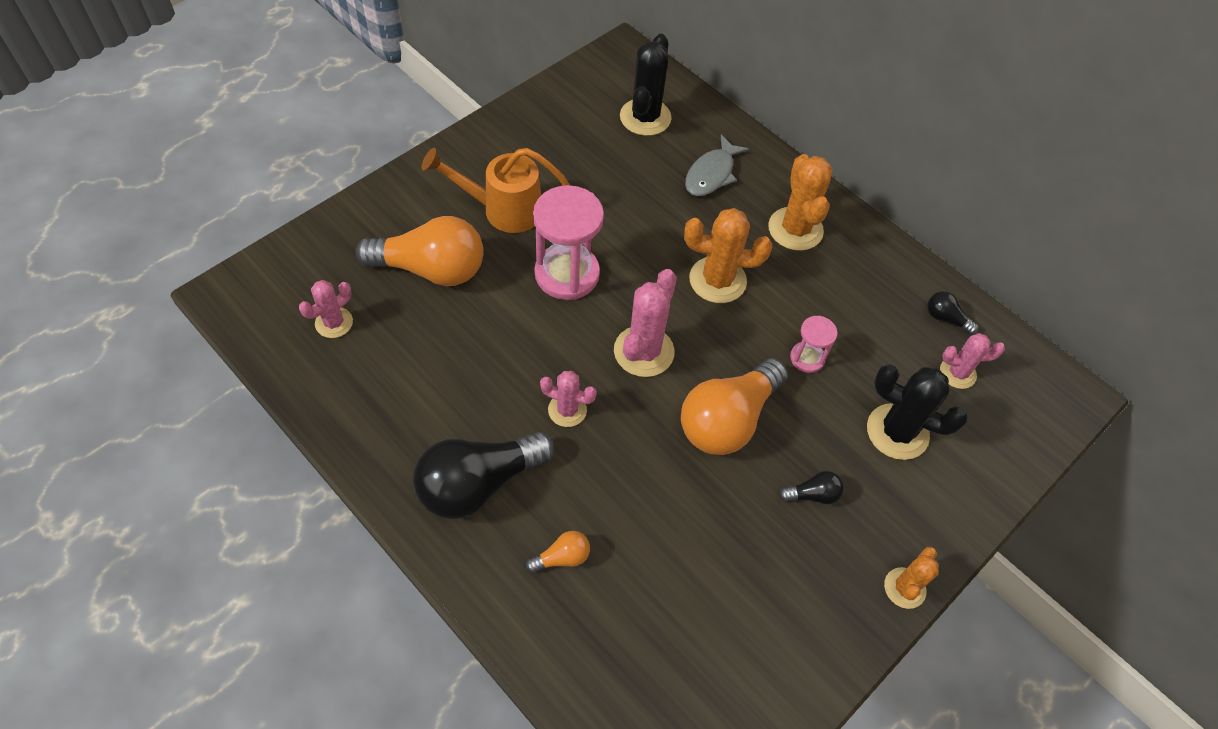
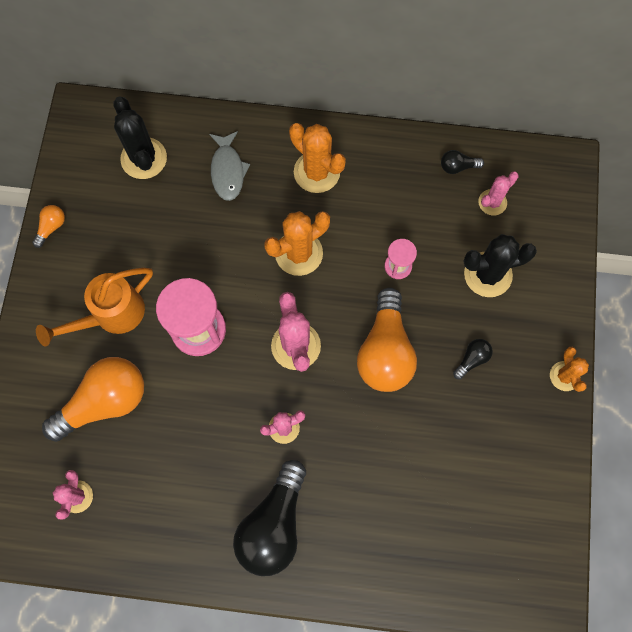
camera: 35 degrees left, 15 degrees up
orange light bulb [526,531,590,573] -> orange light bulb moved to [32,205,65,248]

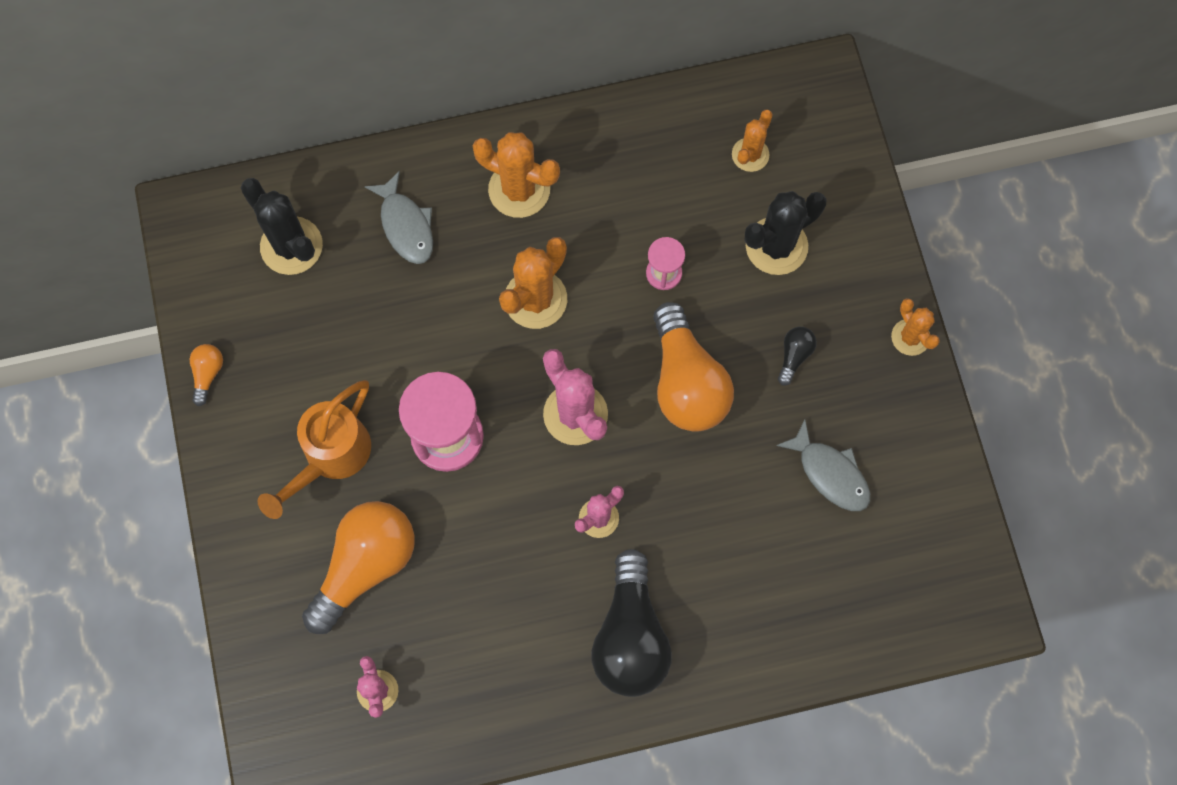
camera: 20 degrees left, 0 degrees up
black light bulb [441,150,484,174] -> none
pink cactus [478,171,519,215] -> orange cactus [732,110,773,172]
none -> grey fish [776,420,870,511]

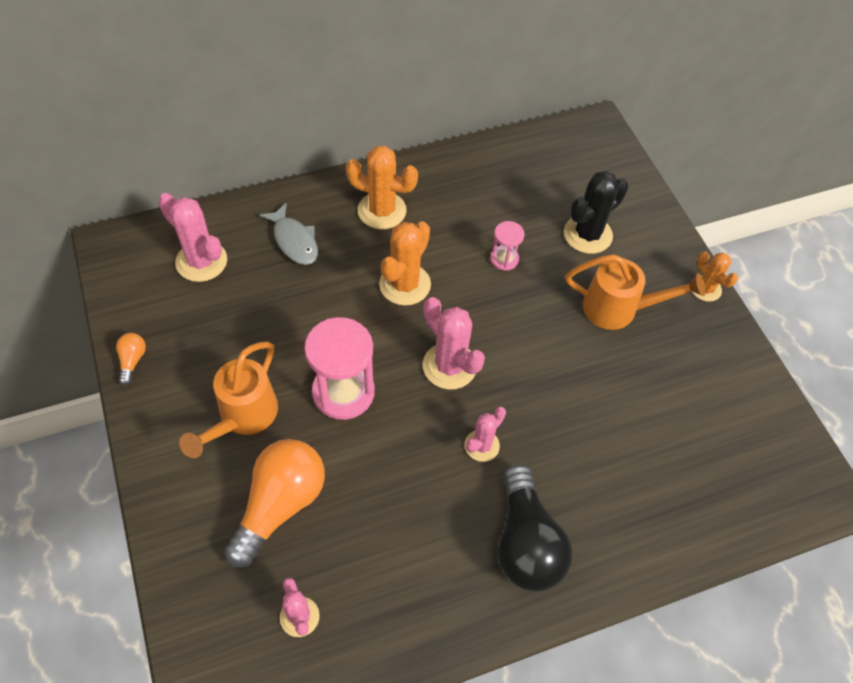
camera: 10 degrees left, 15 degrees down
black cactus [241,178,323,275] -> pink cactus [158,193,227,282]
orange light bulb [653,302,734,432] -> none
orange cactus [732,110,773,172] -> none
grey fish [776,420,870,511] -> none
black light bulb [778,327,817,386] -> orange watering can [565,254,706,330]

